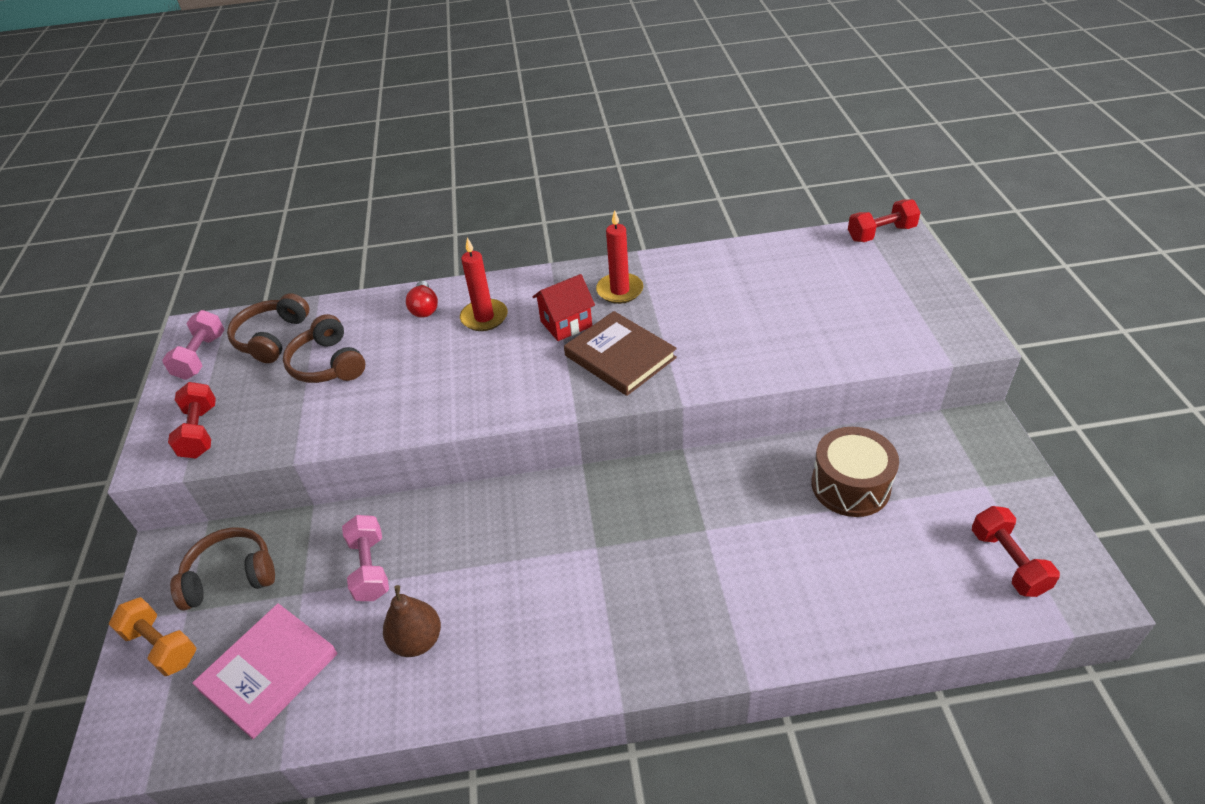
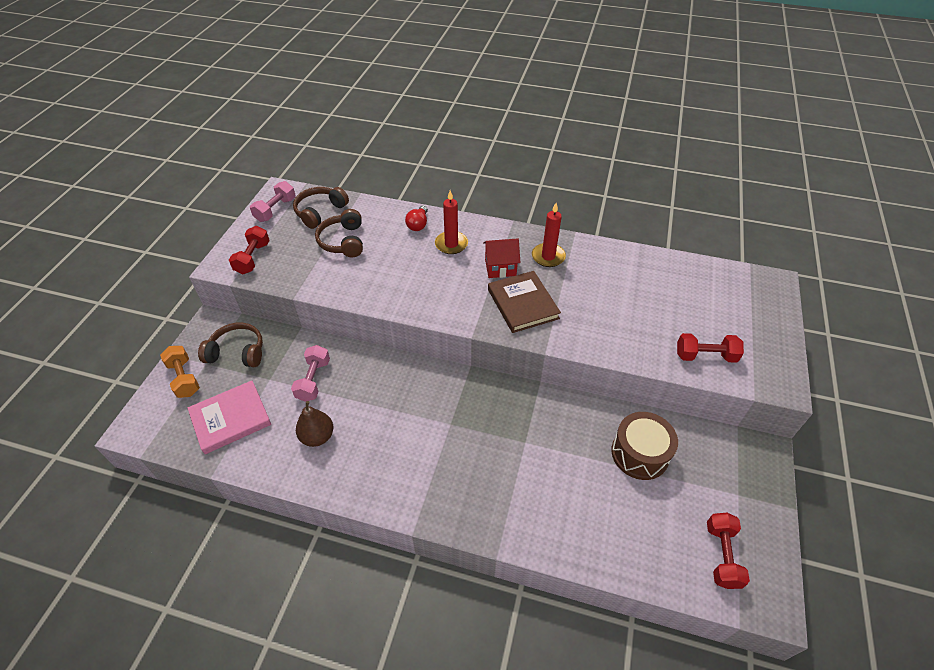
camera: 20 degrees right, 5 degrees up
red dumbbell [848,199,921,242] -> red dumbbell moved to [677,333,744,363]

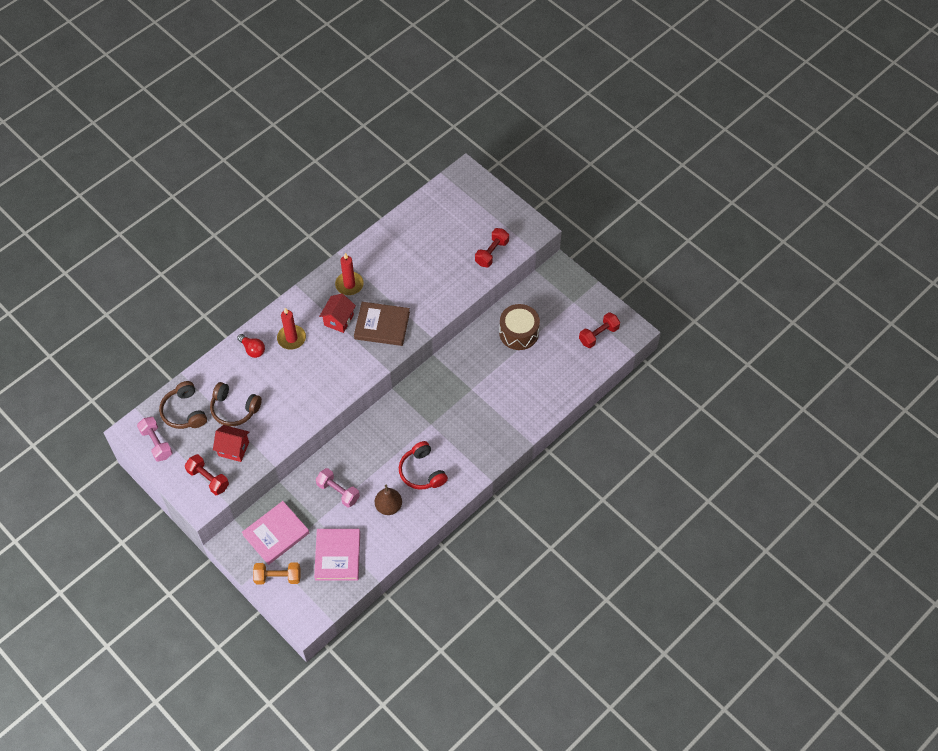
camera: 60 degrees left, 10 degrees up
brown headphones [198,323,263,367] -> pink book [242,501,309,565]
red dumbbell [707,513,750,589] -> red dumbbell turned 75 degrees counterclockwise [579,312,620,348]
none -> red house [213,425,249,462]
none -> red headphones [399,441,448,490]

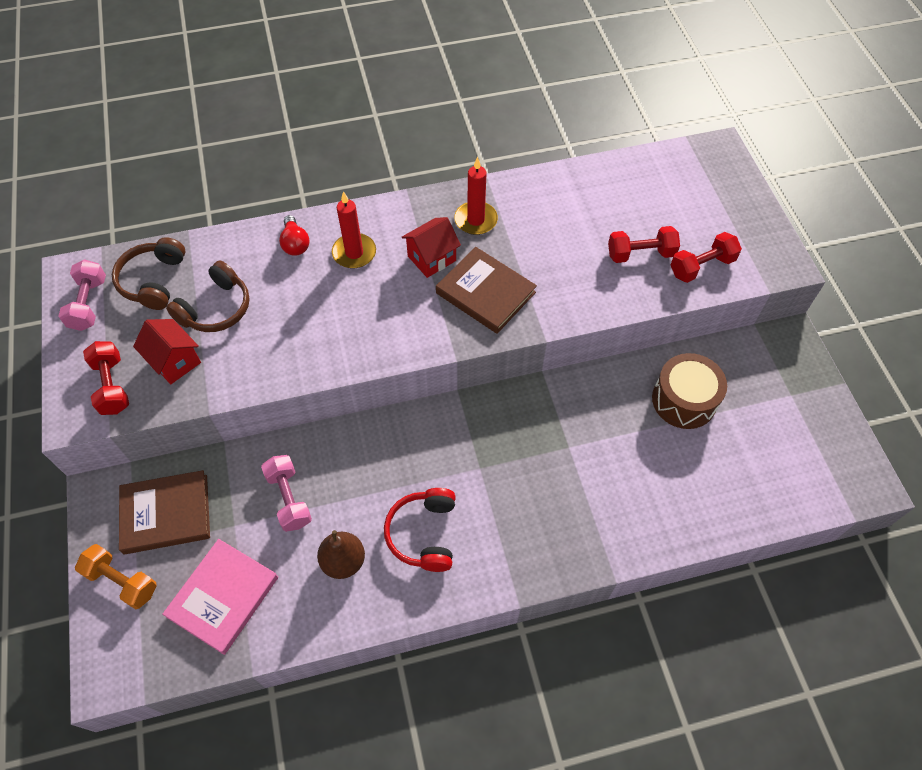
camera: 30 degrees right, 0 degrees up
brown headphones [210,382,262,426] -> brown headphones turned 105 degrees counterclockwise [166,260,250,332]
pink book [242,501,309,565] -> brown book [119,470,210,554]
red dumbbell [579,312,620,348] -> red dumbbell moved to [608,226,680,263]

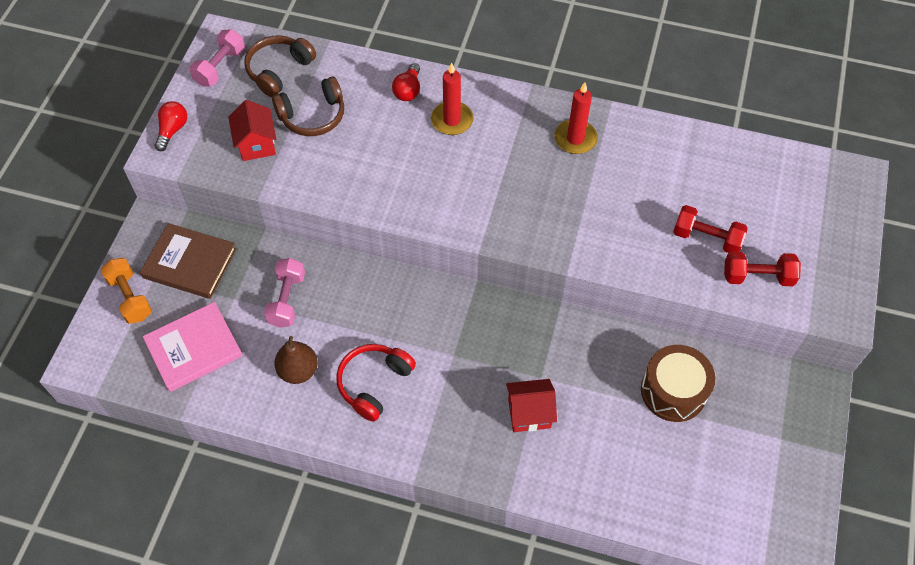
camera: 30 degrees right, 0 degrees up
red dumbbell [83,341,129,415] -> none
red house [402,217,461,278] -> red house moved to [506,379,557,432]
brown book [436,247,537,334] -> none
none -> red light bulb [155,101,187,151]

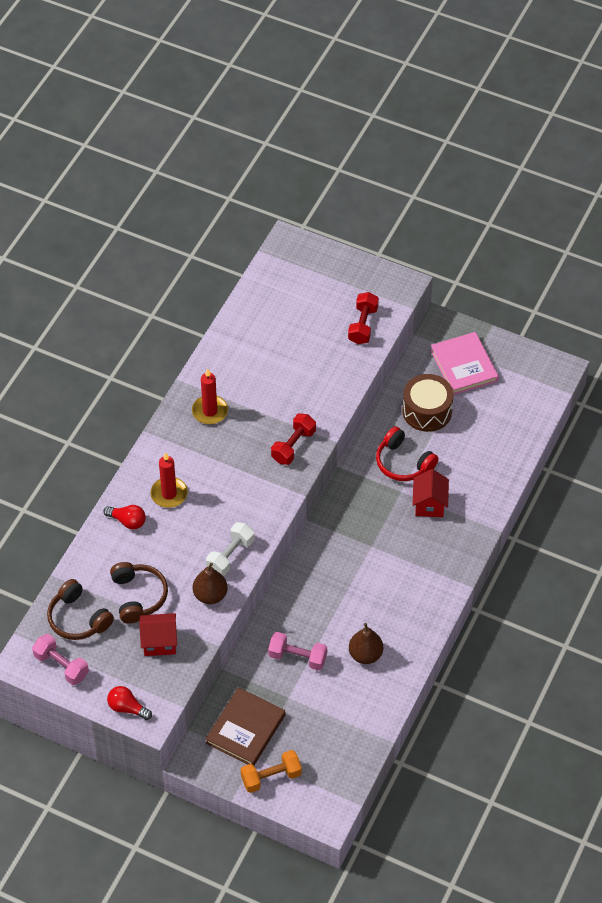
camera: 80 degrees left, 5 degrees down
pink book [143,302,243,392] -> pink book moved to [430,332,499,395]
red headphones [336,344,416,422] -> red headphones moved to [376,426,439,481]
red dumbbell [673,205,748,253] -> red dumbbell moved to [271,413,316,465]
none -> brown pear [193,563,228,604]
none -> white dumbbell [206,522,254,576]

